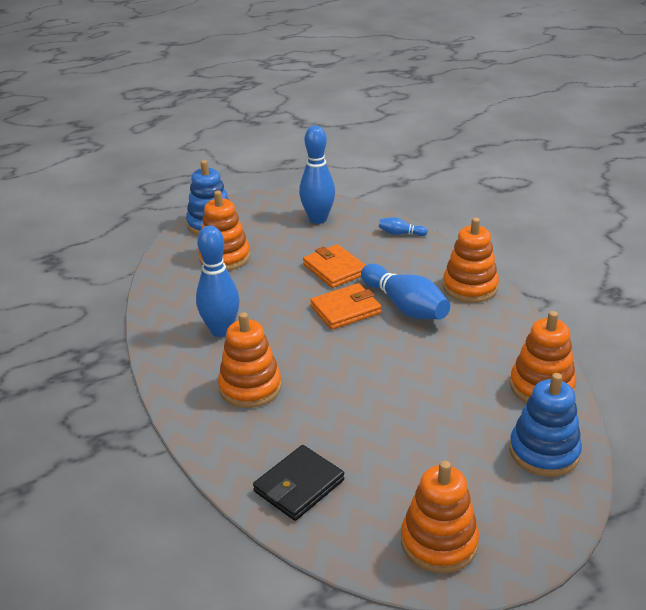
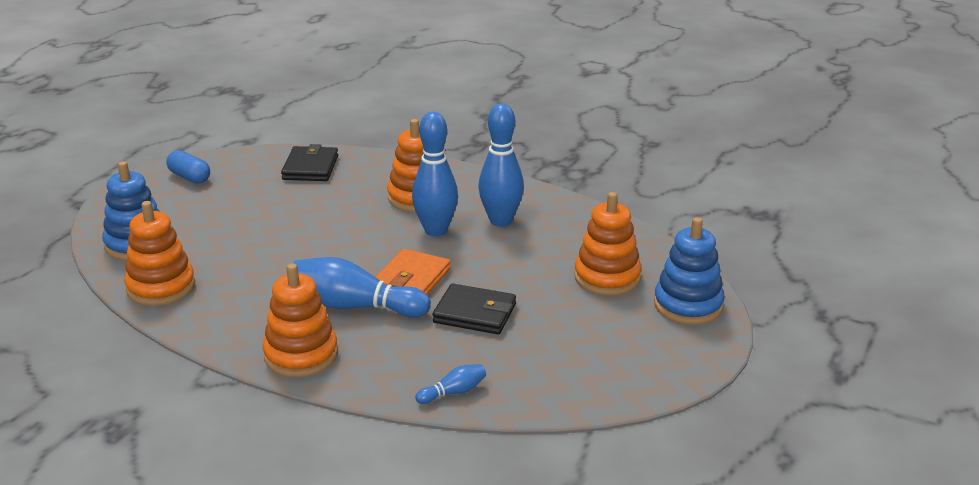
camera: 140 degrees right, 5 degrees down
blue bowling pin [299,125,335,224] -> blue bowling pin moved to [412,112,458,236]
orange wallet [303,244,366,288] -> black wallet [432,284,516,334]
orange stacking toy [401,461,479,573] -> blue capsule [166,150,210,184]

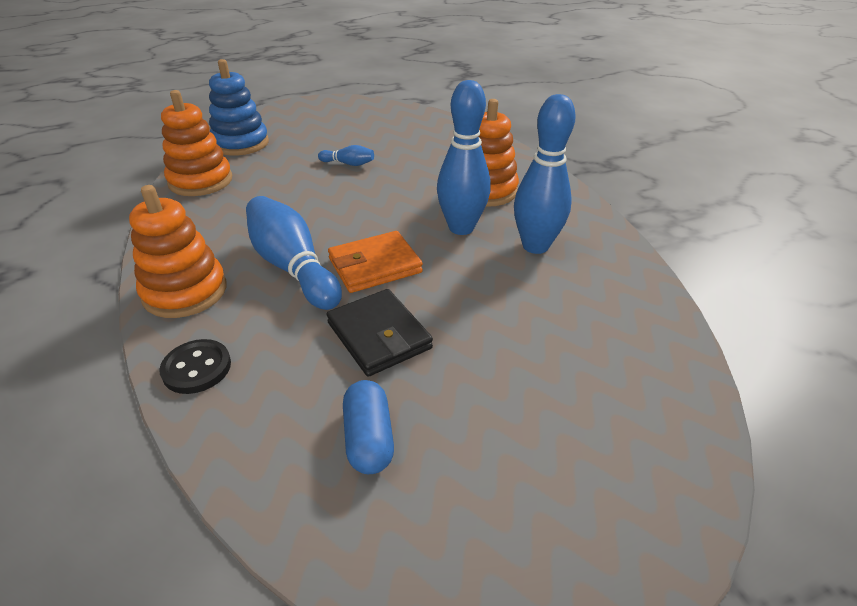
camera: 40 degrees right, 10 degrees up
blue capsule [166,150,210,184] -> blue capsule moved to [343,380,394,474]
black wallet [281,144,338,181] -> none
blue bowling pin [415,364,486,404] -> blue bowling pin moved to [318,145,374,166]
orange stacking toy [574,192,642,295] -> none
blue stacking toy [654,217,725,325] -> none
none -> black button [159,339,231,394]

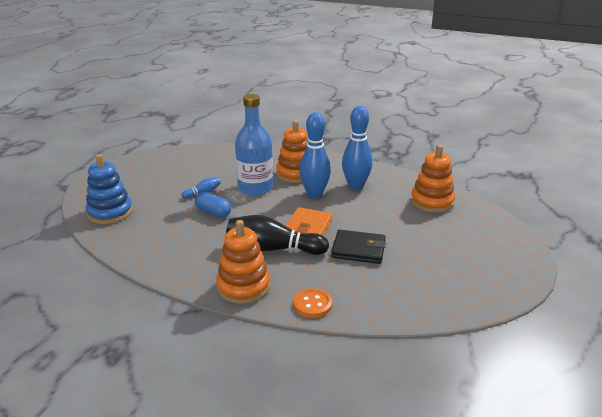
camera: 45 degrees left, 10 degrees down
black button [159,339,231,394] -> orange button [294,288,332,318]
orange stacking toy [161,90,232,196] -> orange stacking toy moved to [411,145,455,213]
blue bowling pin [246,196,342,310] -> black bowling pin [226,215,329,255]
blue capsule [343,380,394,474] -> blue capsule moved to [195,192,231,218]
none -> blue bottle [235,94,273,196]

